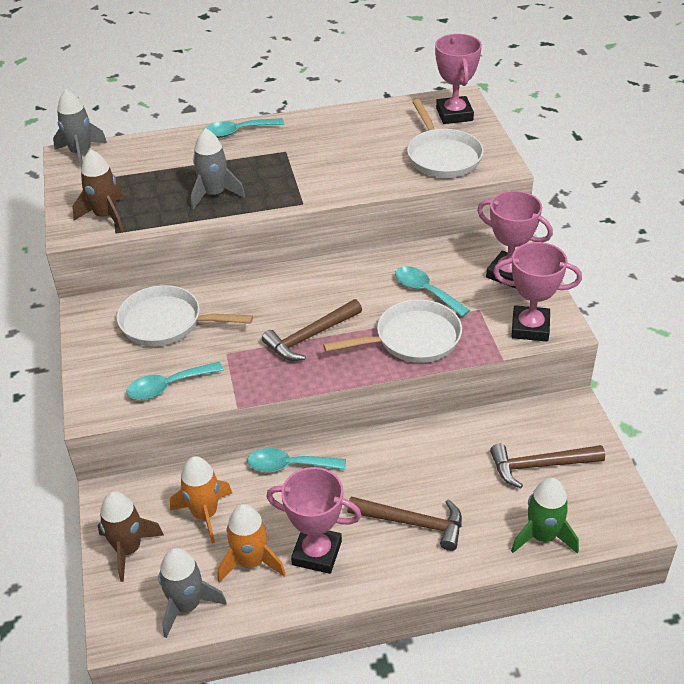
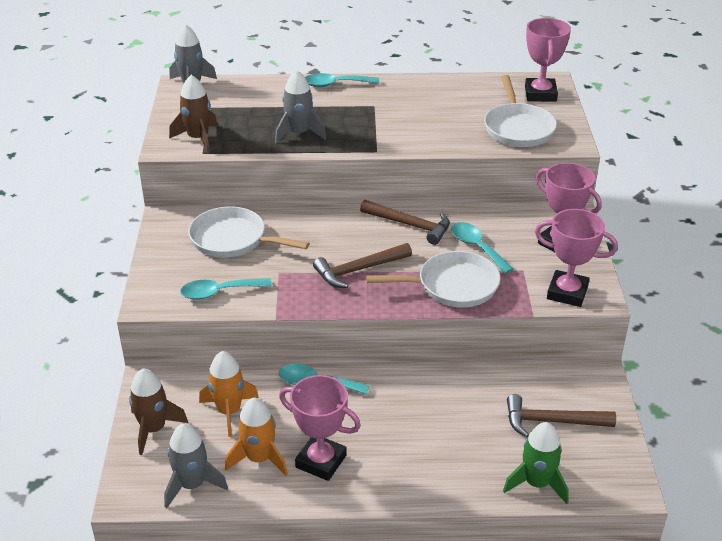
camera: 10 degrees right, 5 degrees down
brown hammer [347,497,462,551] -> brown hammer moved to [360,200,450,245]

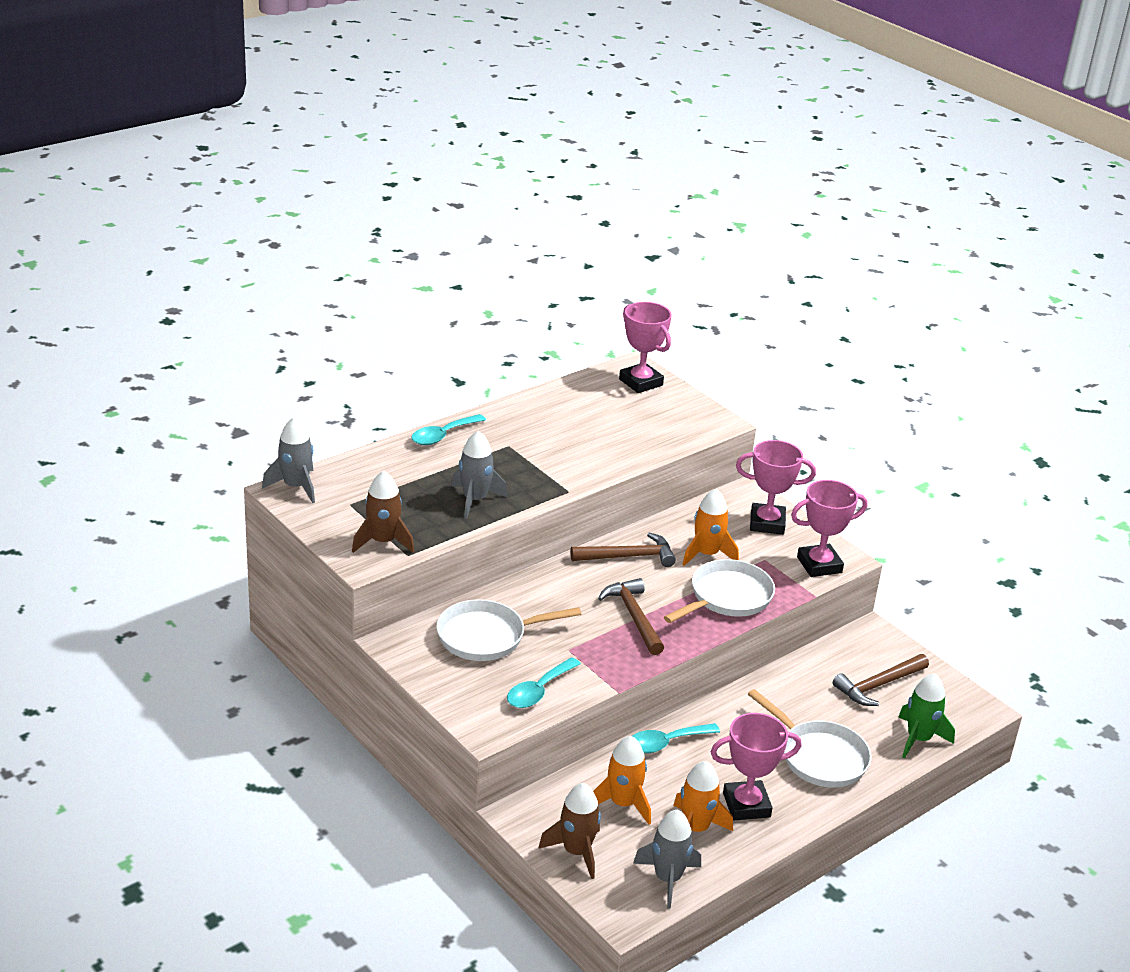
camera: 40 degrees left, 5 degrees down
brown hammer [313,243,412,288] -> brown hammer turned 135 degrees clockwise [598,578,664,655]
turquoise spoon [451,222,514,274] -> orange rocket [682,489,739,566]
white pan [484,75,557,147] -> white pan moved to [748,689,872,788]

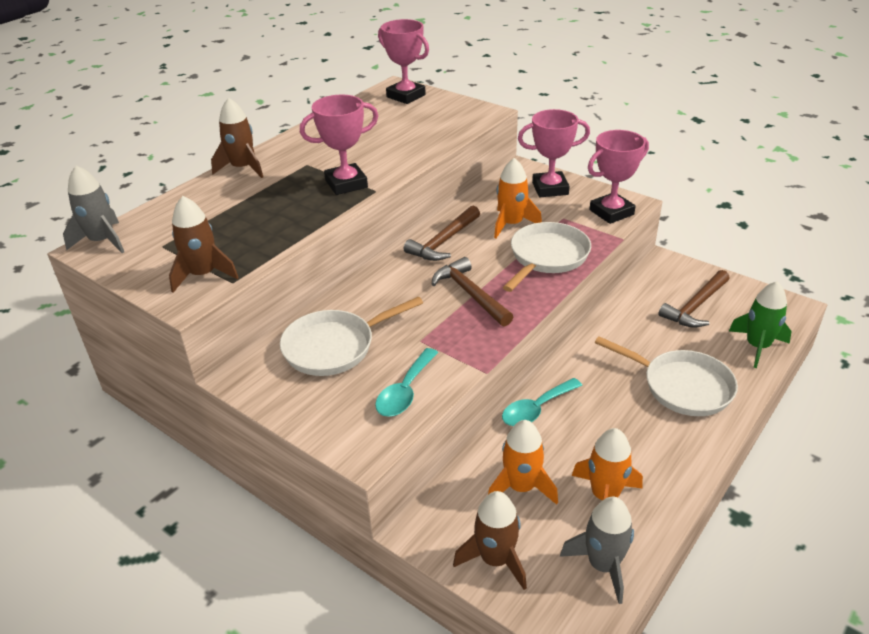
camera: 10 degrees left, 5 degrees up
turquoise spoon [411,414,486,445] -> brown rocket [211,98,263,178]
grey rocket [452,431,508,519] -> none
brown hammer [571,533,676,567] -> brown hammer turned 150 degrees clockwise [404,206,480,261]
pink trophy [711,713,801,820] -> pink trophy moved to [300,95,378,195]

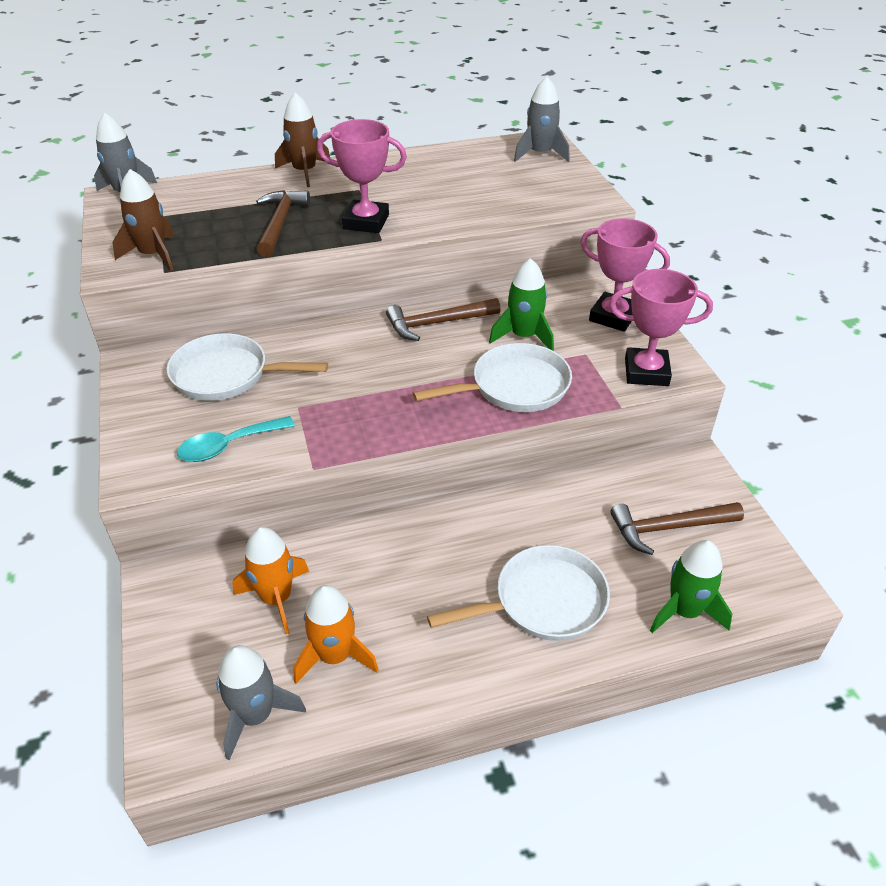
camera: 35 degrees right, 5 degrees up
pink trophy [378,19,429,104] -> grey rocket [514,77,570,162]
brown hammer [432,257,513,327] -> brown hammer moved to [256,190,310,257]
brown rocket [453,491,527,590] -> none
orange rocket [494,158,542,239] -> green rocket [489,258,554,351]
turquoise spoon [502,378,582,426] -> none
white pan [595,336,738,416] -> white pan turned 90 degrees counterclockwise [427,545,610,641]

